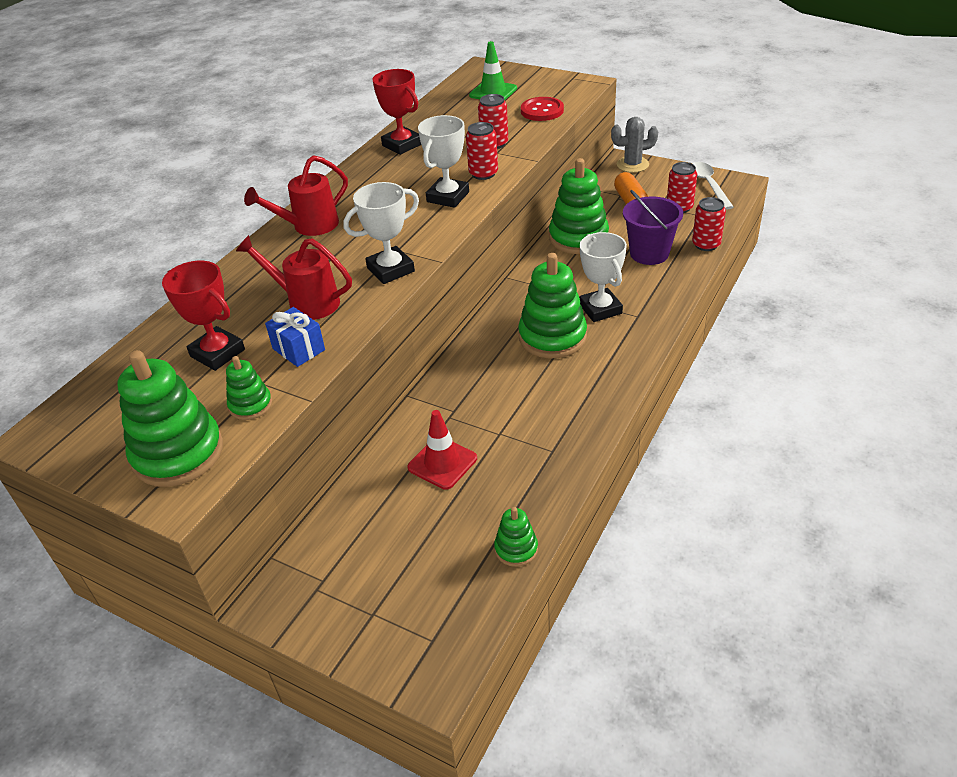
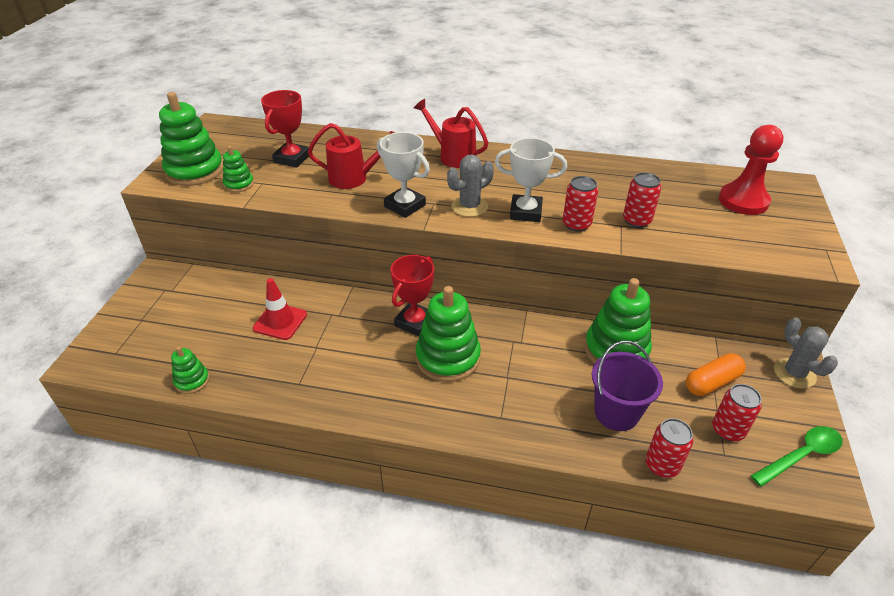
camera: 70 degrees right, 0 degrees up
red watering can [236,235,352,320] -> red watering can turned 90 degrees clockwise [308,123,394,189]
blue gift [265,307,325,367] -> none
red trophy [372,69,421,155] -> red trophy moved to [390,255,434,337]
green traffic cone [469,41,517,101] -> red pawn [719,125,783,215]
red button [521,97,564,121] -> none
white trophy [579,232,627,322] -> none
white spoon [692,162,733,210] -> green spoon [751,426,843,487]
none -> grey cactus [447,154,494,217]

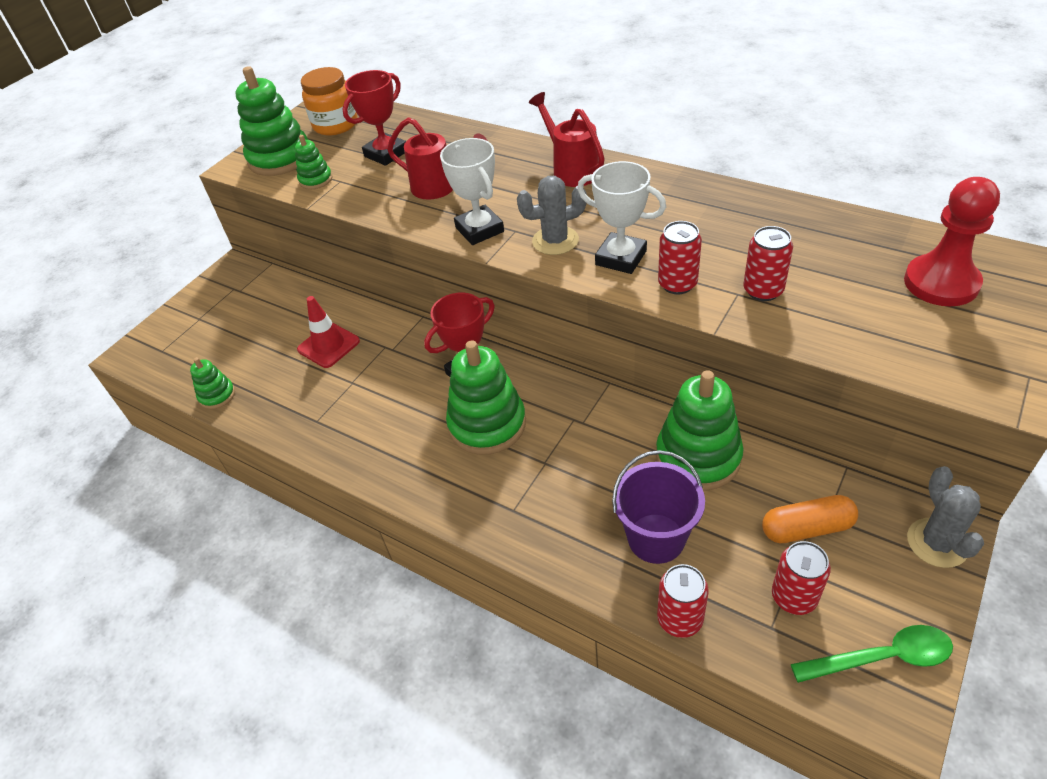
camera: 25 degrees right, 5 degrees up
none -> orange jar [301,67,358,135]

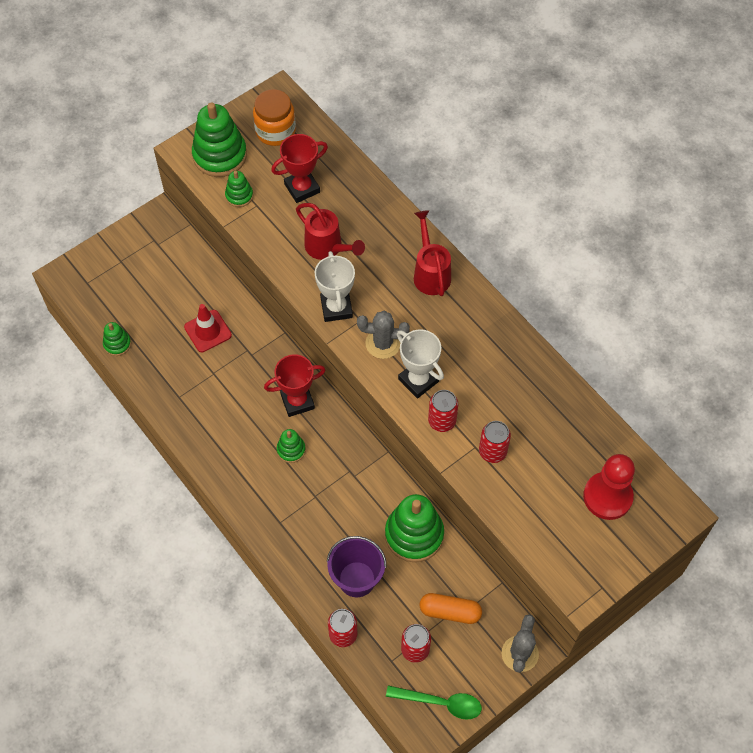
camera: 15 degrees right, 15 degrees up
green stacking toy [446,340,526,455] -> green stacking toy [277,429,306,463], size x0.50

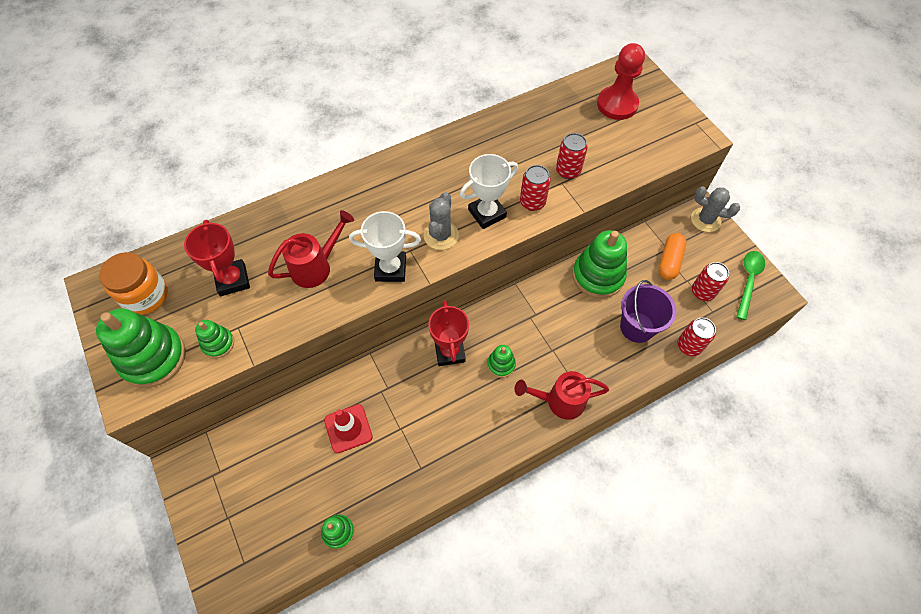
camera: 80 degrees left, 0 degrees up
red watering can [414,210,451,296] -> red watering can moved to [515,371,609,420]

